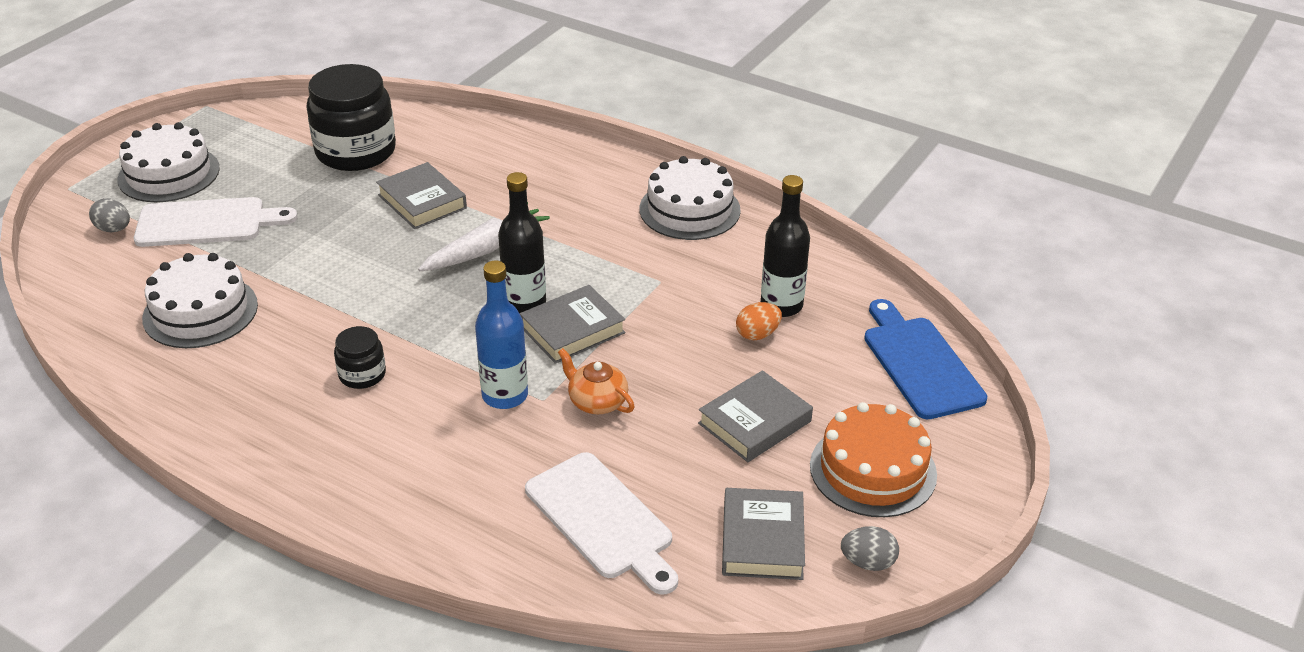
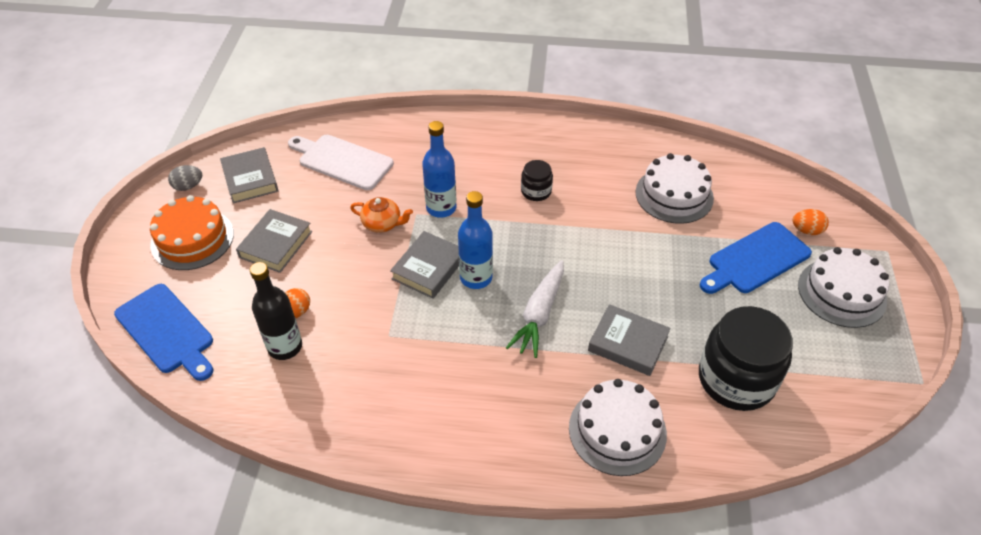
camera: 155 degrees right, 10 degrees up
grey egg [89,198,130,232] -> orange egg [793,209,829,235]
white cutting board [134,197,298,247] -> blue cutting board [700,222,812,294]
black bottle [498,172,546,314] -> blue bottle [458,191,493,289]
white cake [640,156,741,240] -> white cake moved to [569,379,667,476]

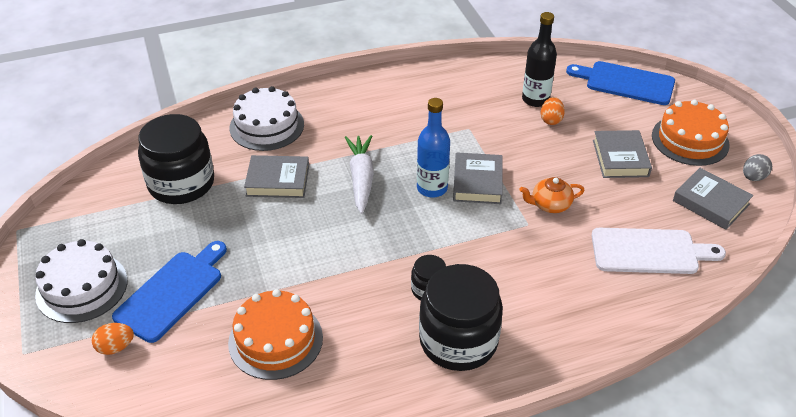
camera: 155 degrees right, 5 degrees down
blue bottle [422,121,456,218] -> none
white cake [635,153,714,224] -> orange cake [228,289,323,380]
none -> black jar [419,264,503,371]

